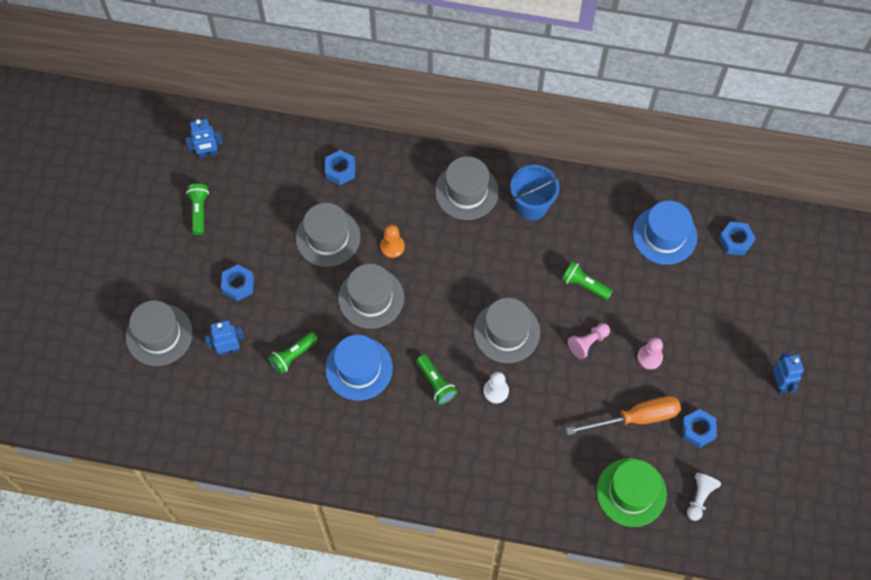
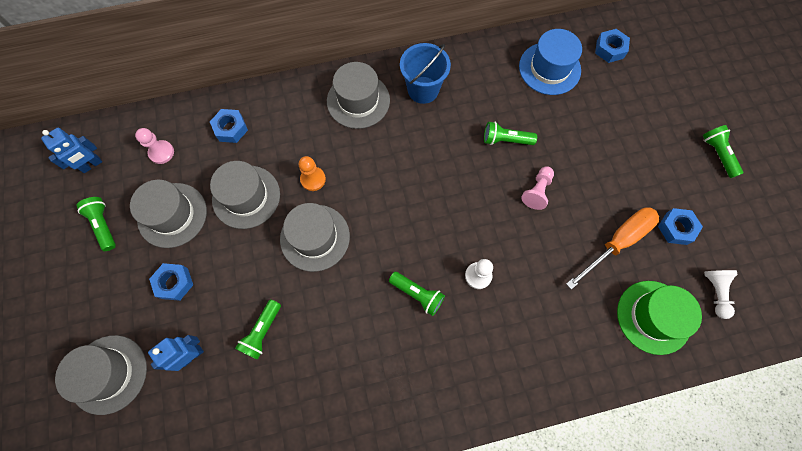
camera: 25 degrees left, 5 degrees up
blue hat [325,335,393,401] -> none
grey hat [473,298,540,363] -> grey hat moved to [130,180,207,248]
pink pawn [637,337,663,370] -> pink pawn moved to [135,128,174,164]
blue robot [773,352,804,394] -> green flashlight [703,125,743,178]

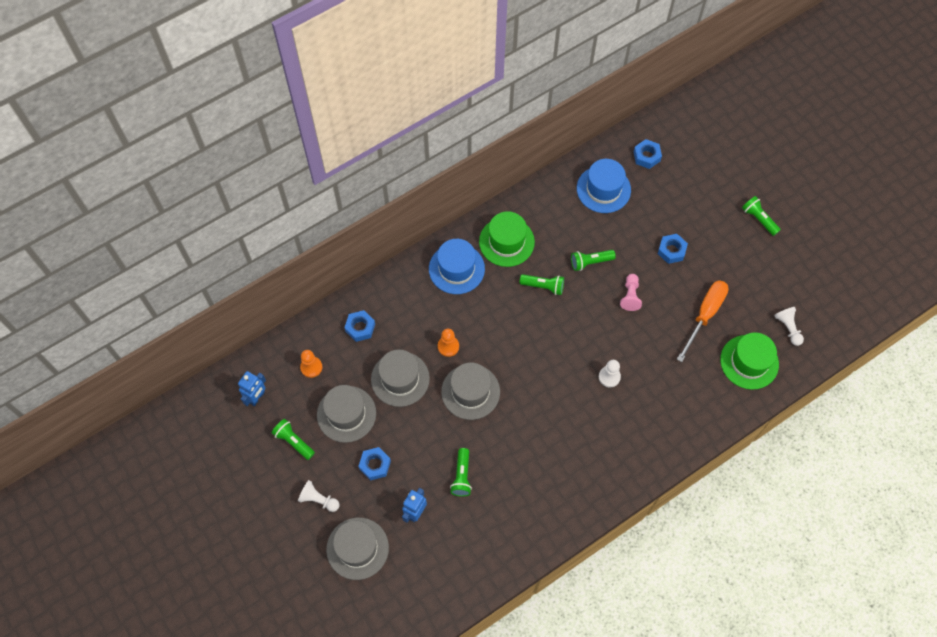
camera: 20 degrees left, 5 degrees down
pink pawn [135,128,174,164] -> orange pawn [300,350,322,378]
grey hat [327,62,390,129] -> blue hat [429,239,485,294]
green flashlight [389,272,445,316] -> green flashlight moved to [519,274,564,295]
blue bucket [400,43,451,104] -> green hat [479,211,535,267]
blue nut [658,208,703,245] -> blue nut moved to [658,234,688,264]
none -> white pawn [298,480,340,512]

